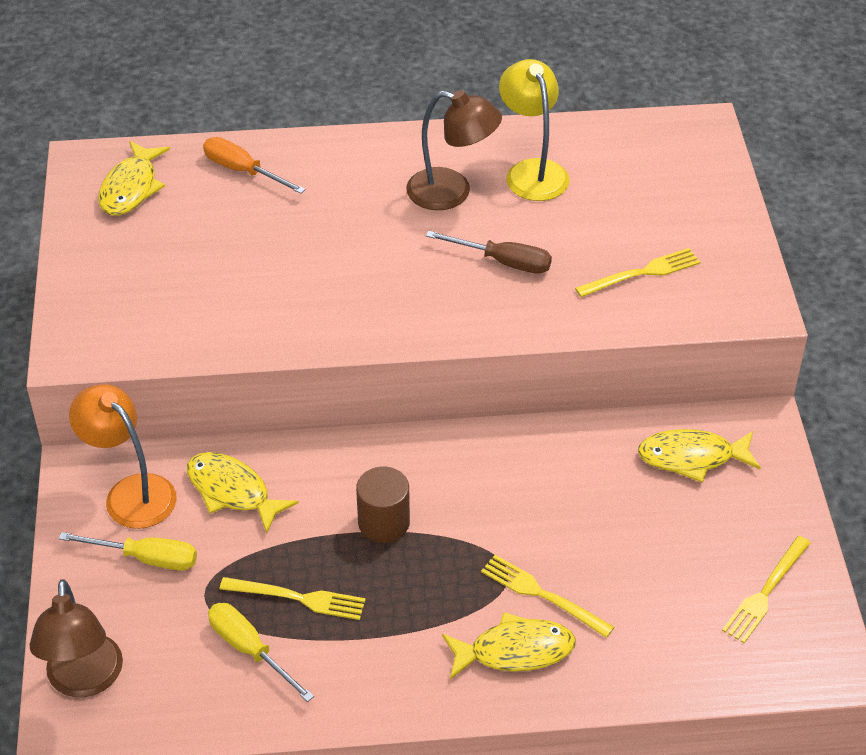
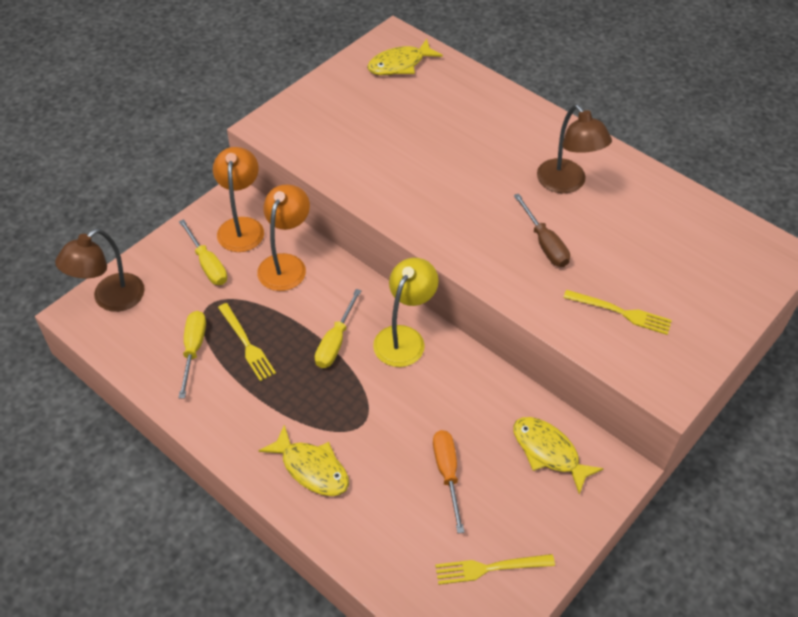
camera: 45 degrees right, 5 degrees up
yellow fish [187,452,299,534] -> orange lamp [257,185,310,291]
orange screwdriver [203,137,306,194] -> orange screwdriver moved to [433,430,464,533]
brown cylinder [356,467,410,543] -> yellow screwdriver [315,289,361,368]
yellow fork [481,555,614,638] -> none
yellow lamp [499,59,569,201] -> yellow lamp moved to [373,258,439,367]

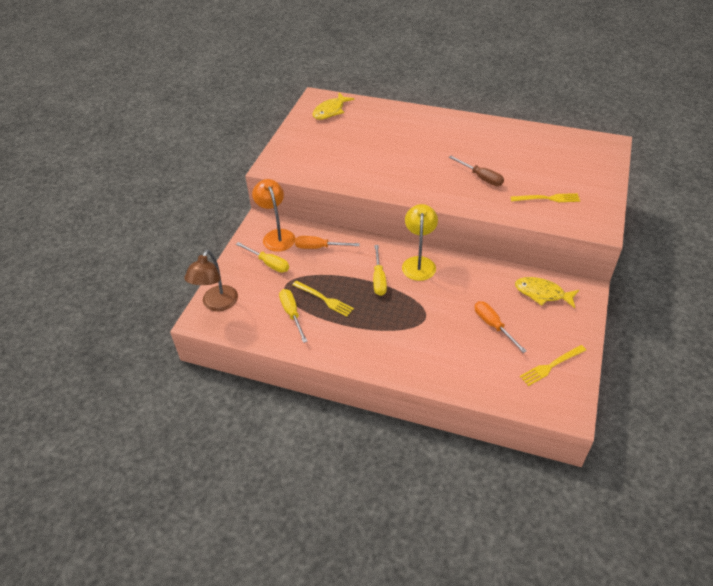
camera: 20 degrees left, 5 degrees down
orange lamp [257,185,310,291] -> orange screwdriver [295,236,360,249]
yellow fish [259,424,349,496] -> none
brown lamp [537,104,612,193] -> none

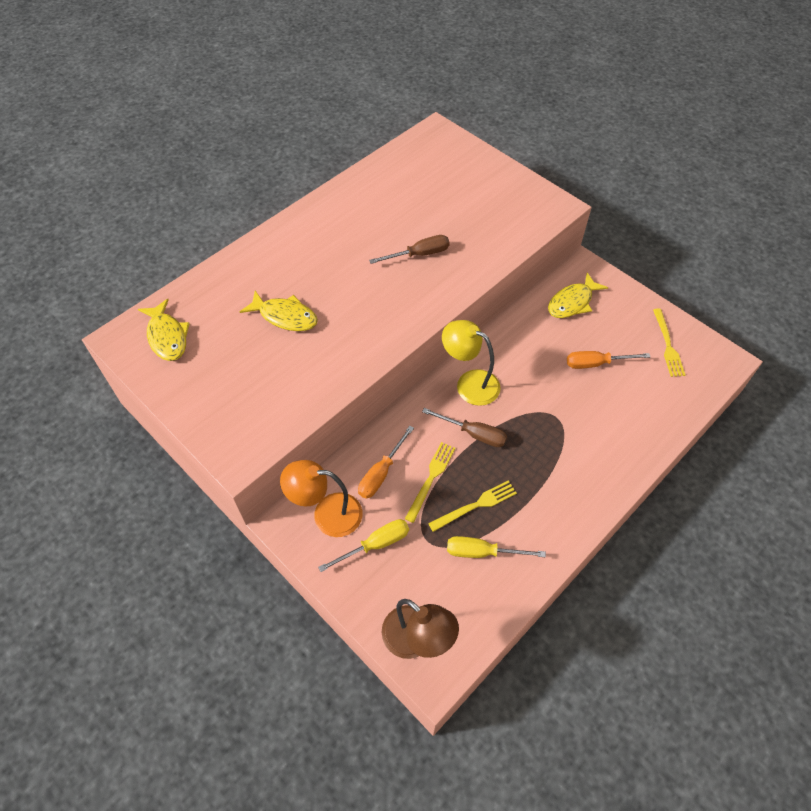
camera: 65 degrees left, 10 degrees up
yellow screwdriver [373,245,387,296] -> brown screwdriver [422,408,507,447]
yellow fork [510,193,580,202] -> yellow fork moved to [405,442,455,523]
none -> yellow fish [240,291,318,331]

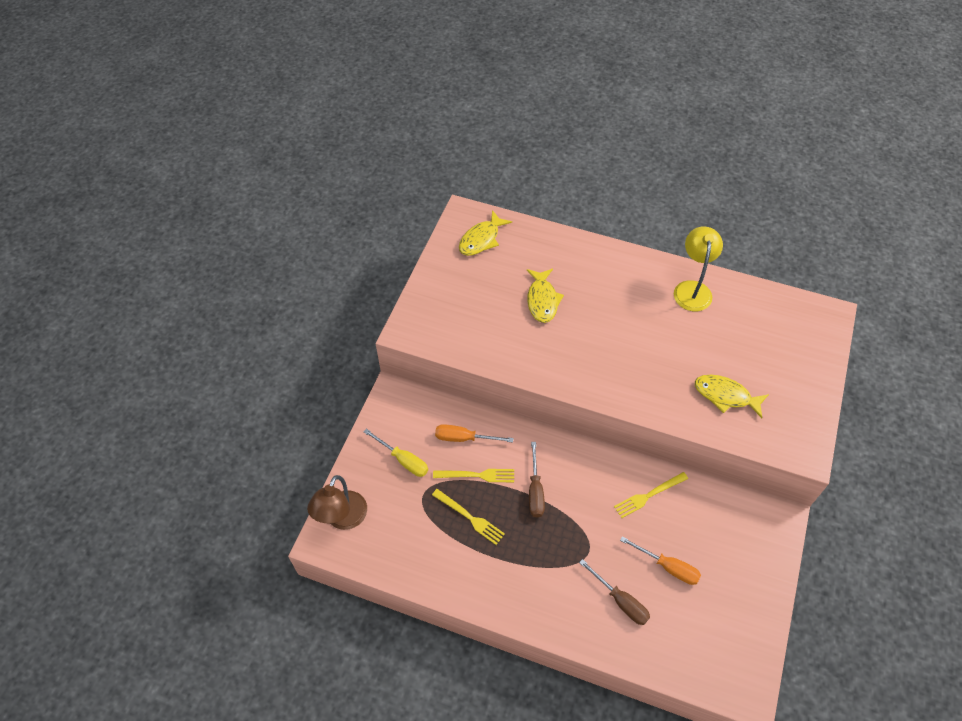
camera: 65 degrees right, 0 degrees up
orange lamp [280,460,363,537] -> none
brown screwdriver [369,235,450,264] -> brown screwdriver moved to [579,559,650,625]
yellow lamp [442,320,501,406] -> yellow lamp moved to [674,227,723,311]
yellow screwdriver [447,536,546,558] -> none
yellow fish [548,272,608,318] -> yellow fish moved to [695,375,769,418]
orange screwdriver [567,351,650,369] -> orange screwdriver turned 150 degrees clockwise [620,536,701,585]
yellow fork [653,309,685,377] -> yellow fork moved to [614,472,688,518]

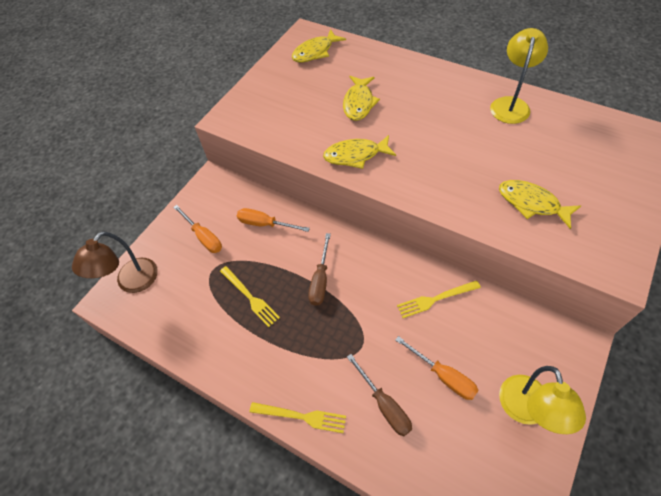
camera: 15 degrees right, 0 degrees up
yellow screwdriver [363,429,428,477] -> orange screwdriver [173,205,222,253]
yellow fork [433,469,514,482] -> yellow fork moved to [249,402,346,433]
none -> yellow fish [323,135,396,169]
none -> yellow lamp [499,366,586,434]

